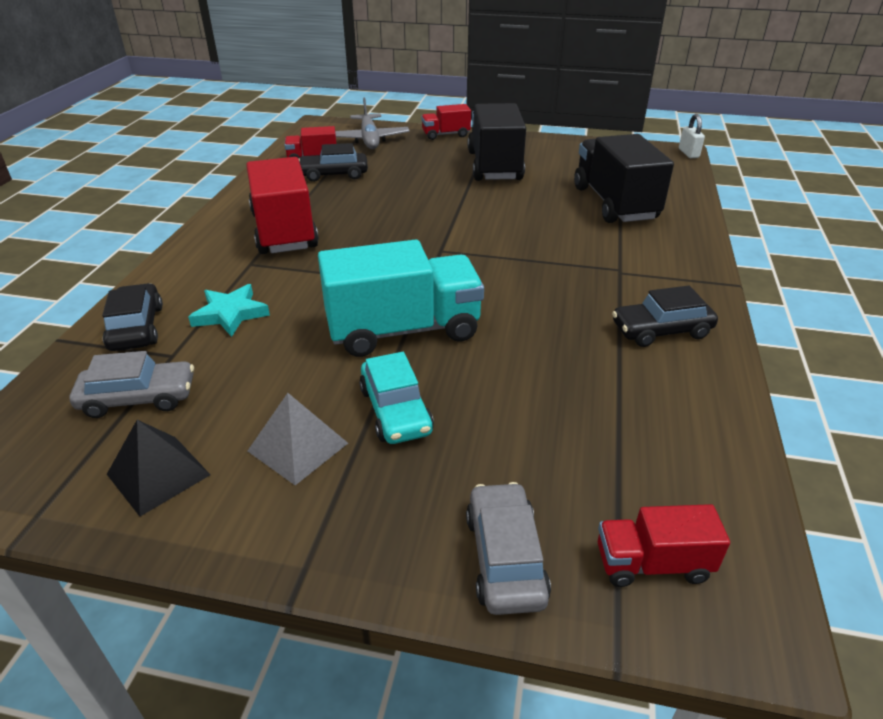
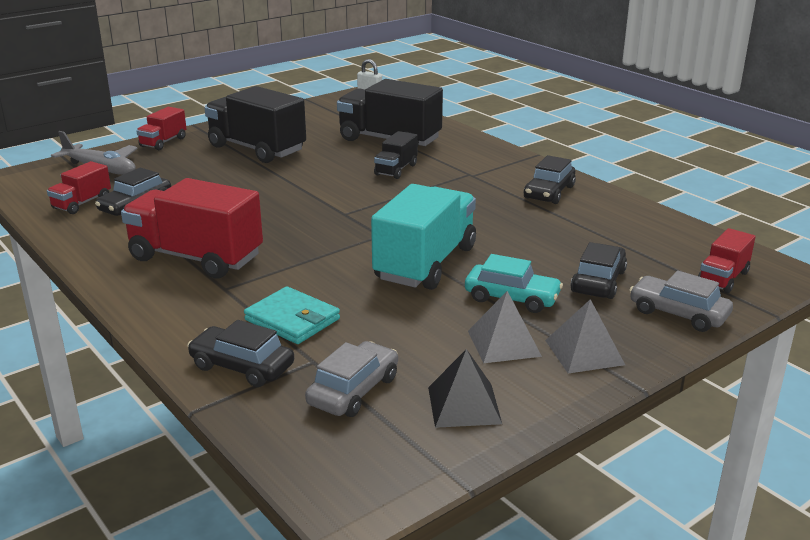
camera: 50 degrees left, 10 degrees down
turquoise star [188,284,270,337] -> turquoise wallet [244,286,340,344]
none -> black truck [374,131,418,179]
none -> grey pyramid [545,299,625,374]
none -> black car [570,242,627,299]

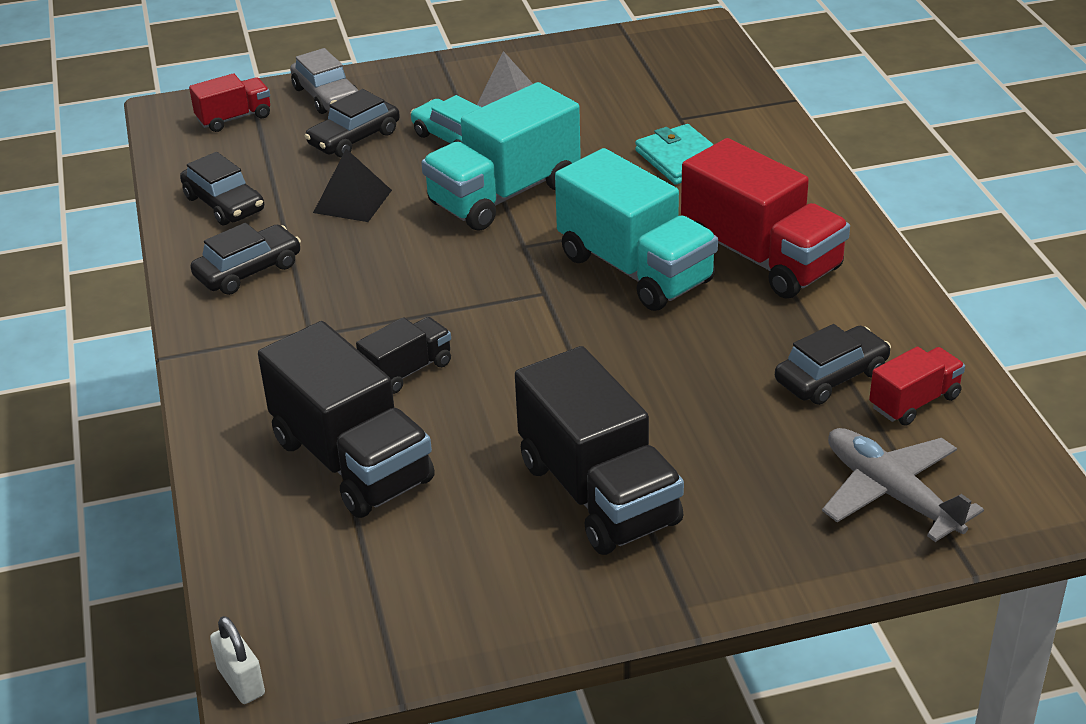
camera: 155 degrees left, 10 degrees up
red truck [136,107,187,150] -> none
black car [187,320,294,387] -> black car moved to [180,152,264,225]
grey car [305,341,398,417] -> none
black pyramid [428,349,502,428] -> black pyramid moved to [313,149,392,222]
grey pyramid [545,299,625,374] -> none
none -> turquoise truck [555,148,718,311]

